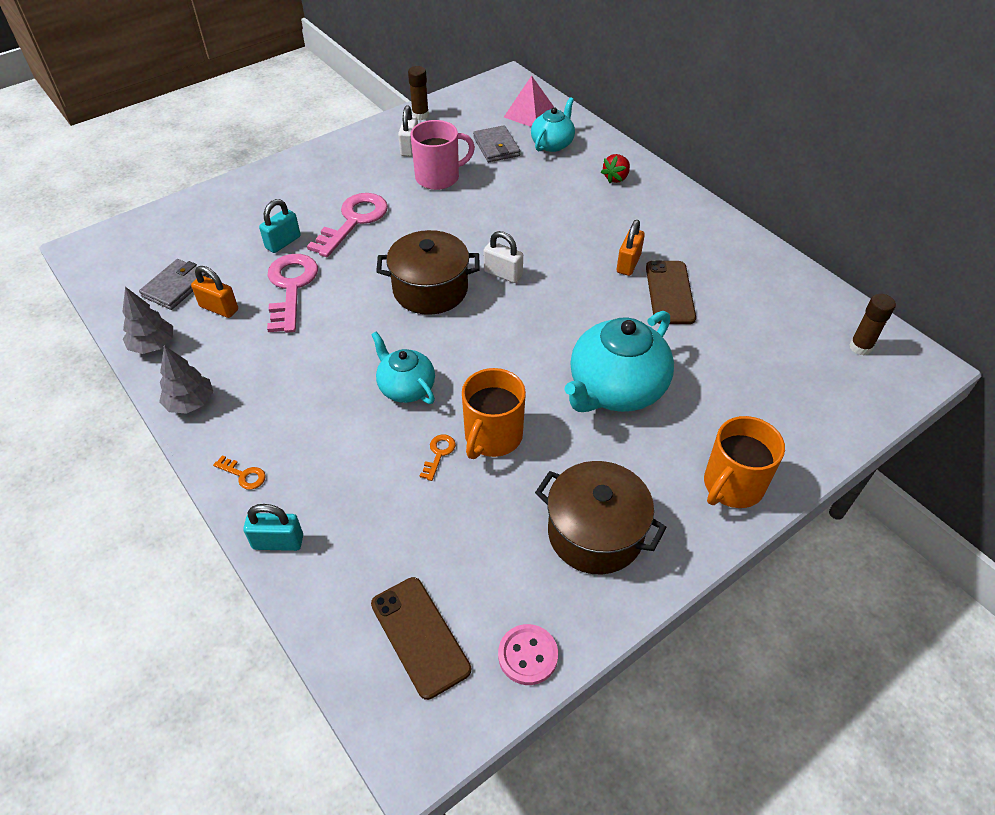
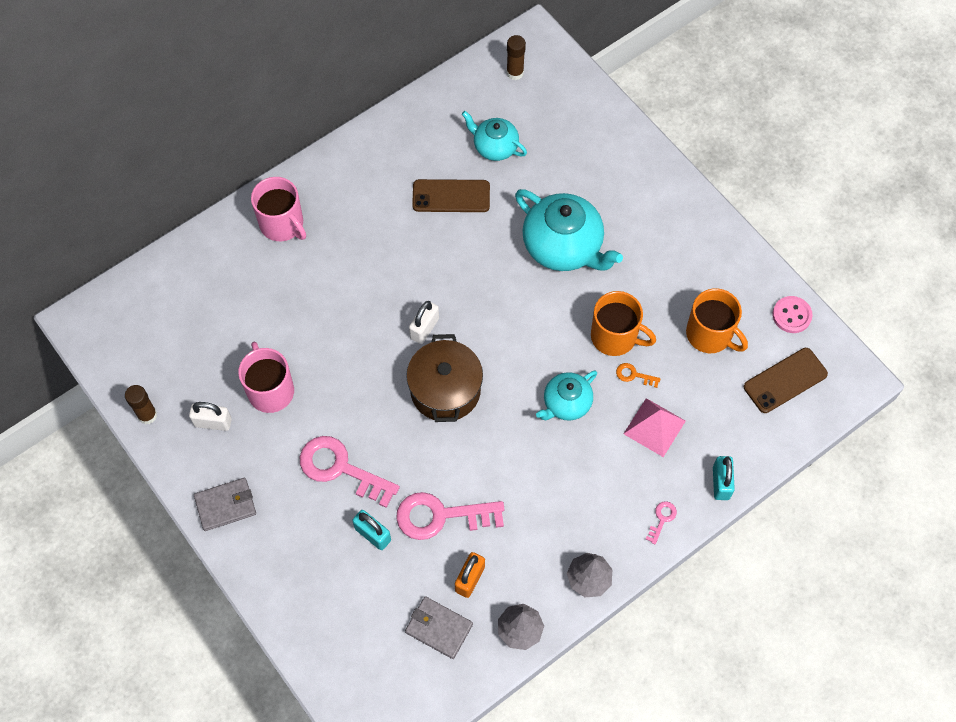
camera: 90 degrees left, 15 degrees up
orange key [213,455,266,490] -> pink key [646,501,677,544]
grey wallet [473,125,520,162] -> grey wallet moved to [194,478,256,531]
pink pyramid [504,76,554,127] -> pink pyramid moved to [624,398,686,457]
turquoise teapot [531,97,575,152] -> turquoise teapot moved to [462,111,527,161]
brown pot [535,461,667,574] -> none
red strawberry [601,154,630,183] -> pink mug [251,177,306,241]
orange padlock [617,220,645,276] -> none
orange mug [704,416,785,508] -> orange mug moved to [686,288,748,353]

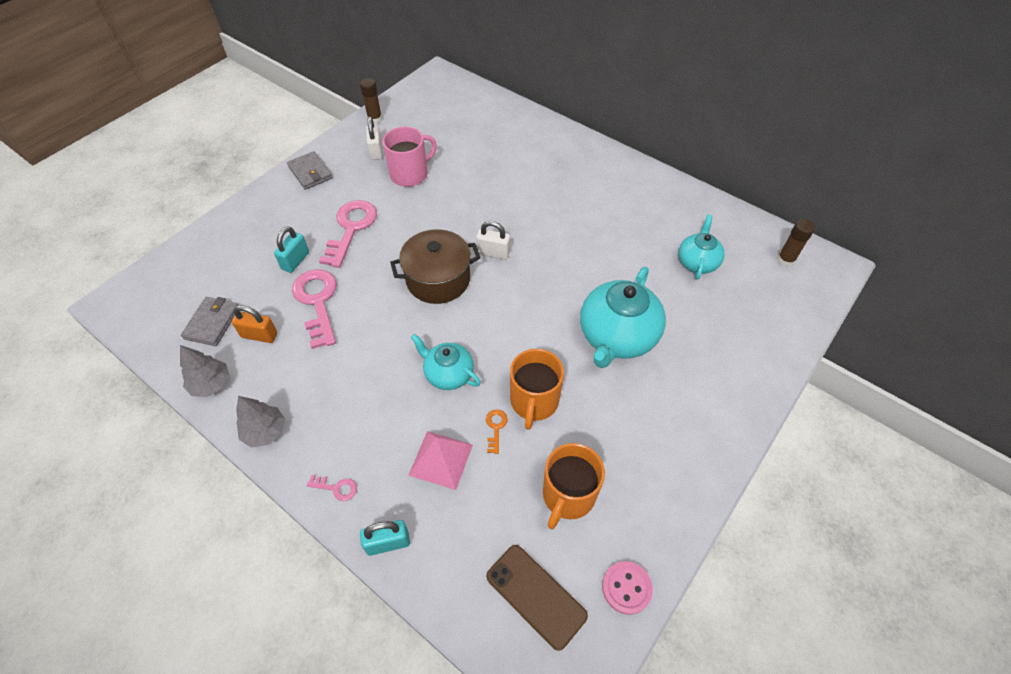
camera: 75 degrees right, 10 degrees down
pink mug [251,177,306,241] -> none
brown phone [412,179,490,212] -> none

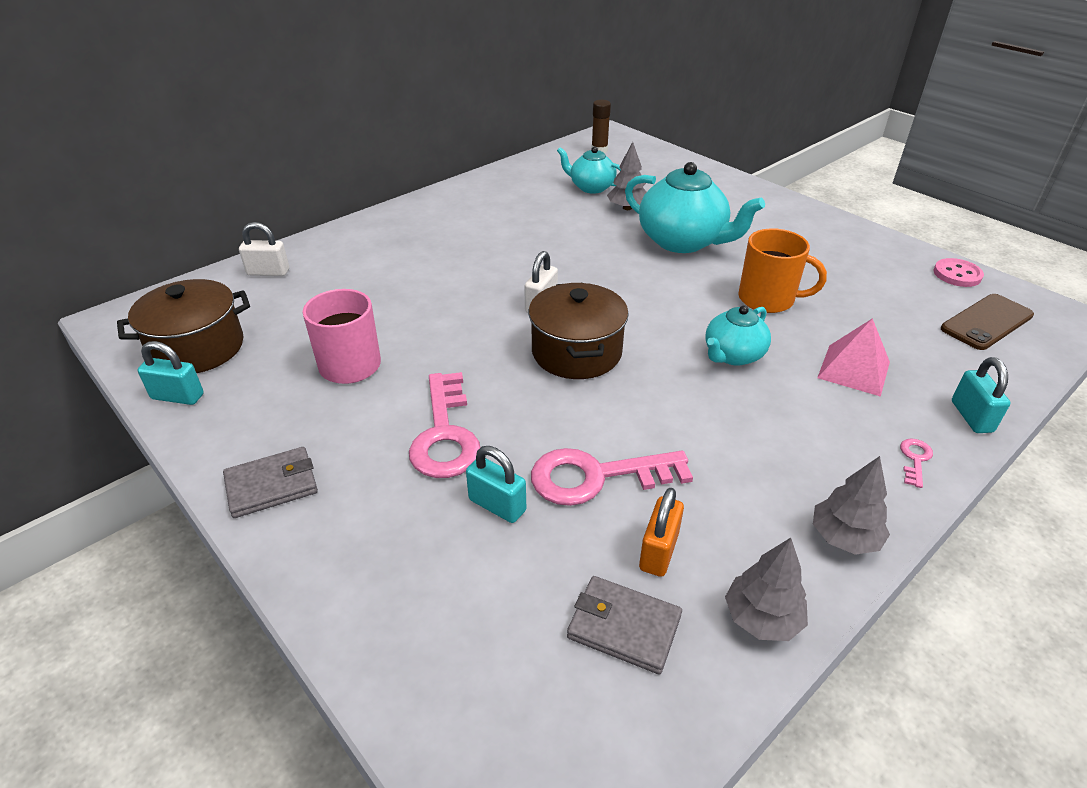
camera: 80 degrees left, 15 degrees down
pink key [319,200,377,268] -> pink key turned 120 degrees counterclockwise [409,372,480,478]
brown glue stick [360,78,382,124] -> turquoise padlock [137,341,204,405]
white padlock [366,116,383,160] -> white padlock moved to [239,222,289,276]
orange key [486,409,507,454] -> none
orange mug [543,443,605,529] -> none
none -> brown pot [117,279,250,373]
none -> grey tree [607,142,646,210]

